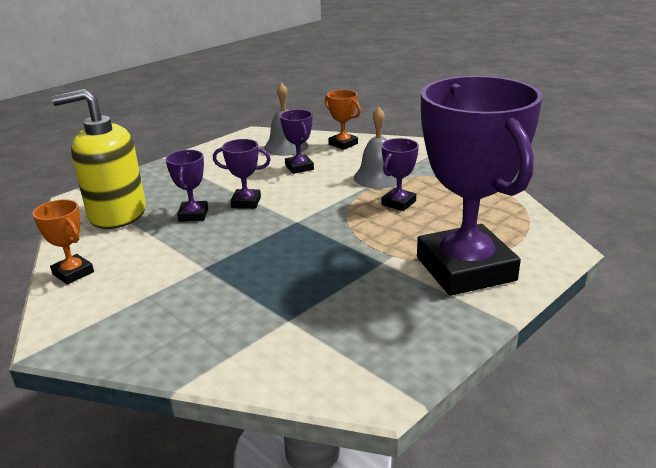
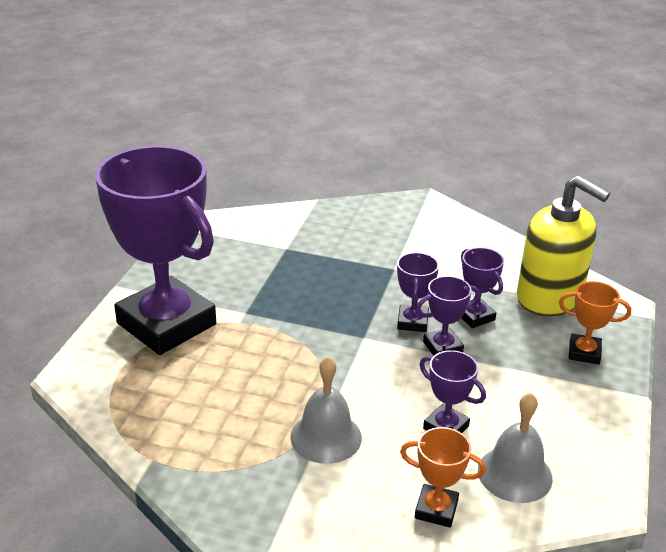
camera: 150 degrees right, 5 degrees up
orange trophy [33,199,94,285] -> orange trophy moved to [559,281,631,365]
yellow soap dispenser [52,89,146,229] -> yellow soap dispenser turned 75 degrees clockwise [517,176,610,316]
purple trophy [381,138,419,211] -> purple trophy moved to [397,252,439,332]

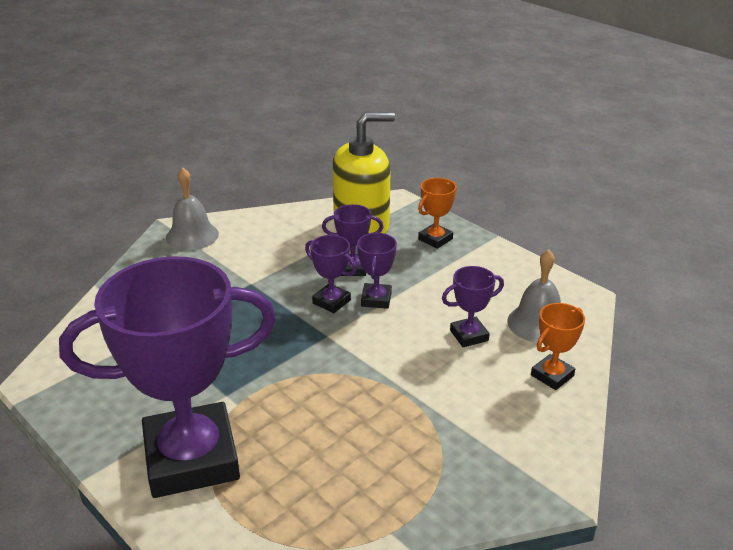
camera: 60 degrees left, 0 degrees up
grey bell [290,357,362,464] -> grey bell moved to [166,168,219,250]

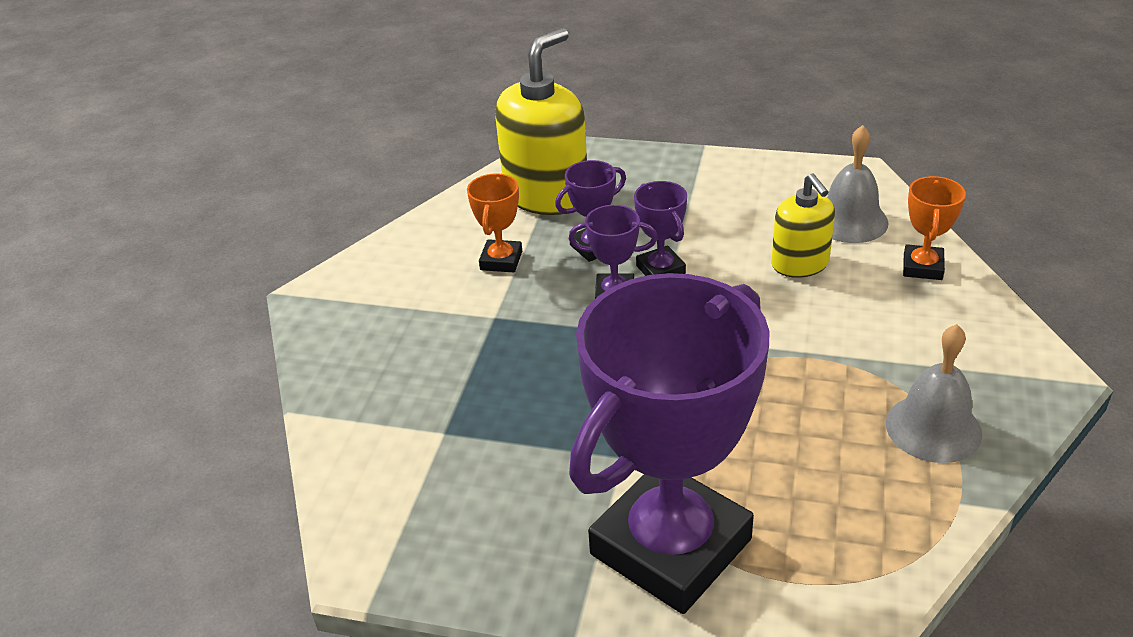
camera: 30 degrees left, 5 degrees up
grey bell [166,168,219,250] -> grey bell moved to [886,324,982,463]
orange trophy [418,178,457,249] -> orange trophy moved to [467,174,522,272]
purple trophy [442,266,504,347] -> yellow soap dispenser [771,173,835,278]

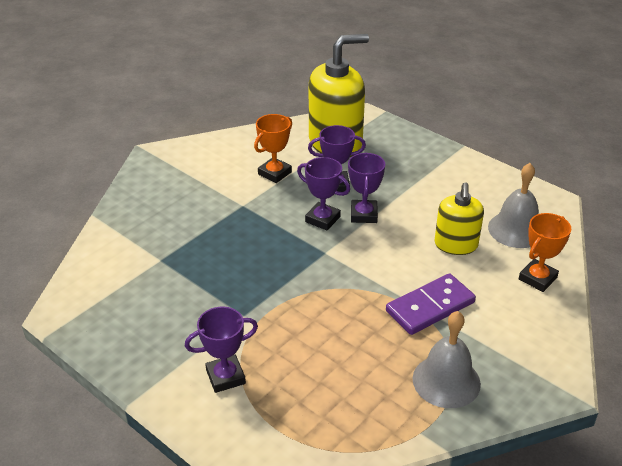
camera: 25 degrees right, 0 degrees up
purple trophy [569,273,769,614] -> purple trophy [185,307,258,393], size x0.41
none -> purple domino [386,273,476,335]

